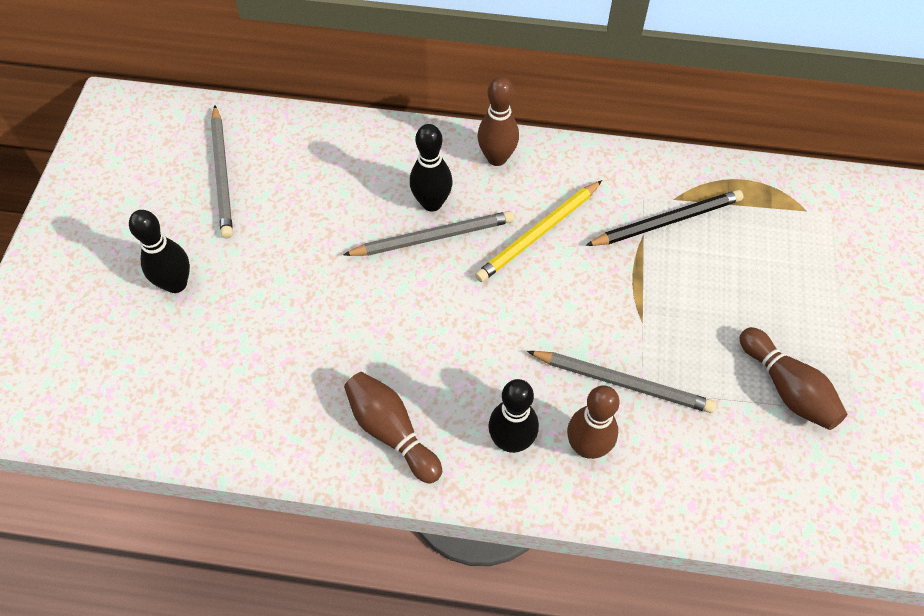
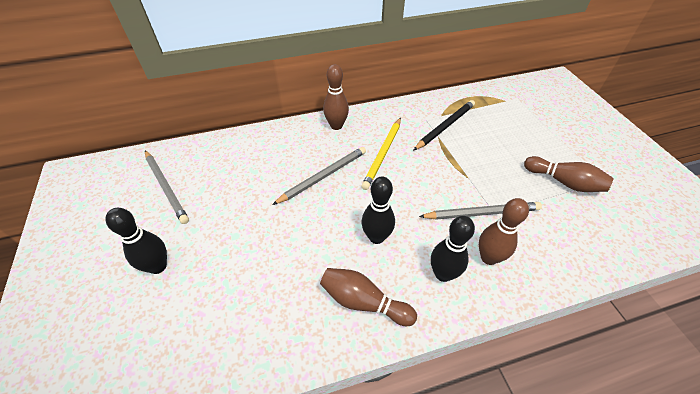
camera: 25 degrees left, 10 degrees down
black bowling pin [410,124,453,212] -> black bowling pin moved to [361,177,395,244]

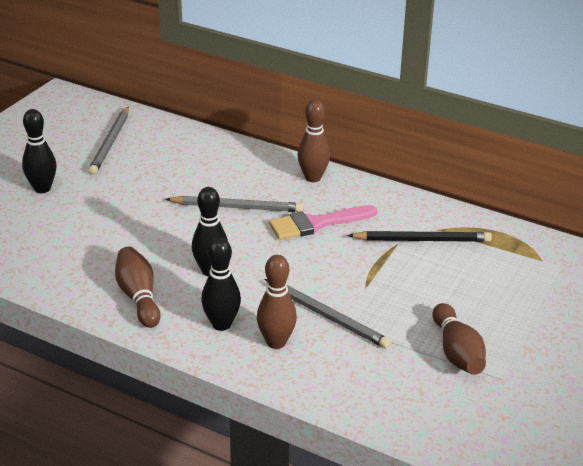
camera: 45 degrees right, 15 degrees down
yellow pencil [361,118,401,190] -> pink brush [269,205,377,240]

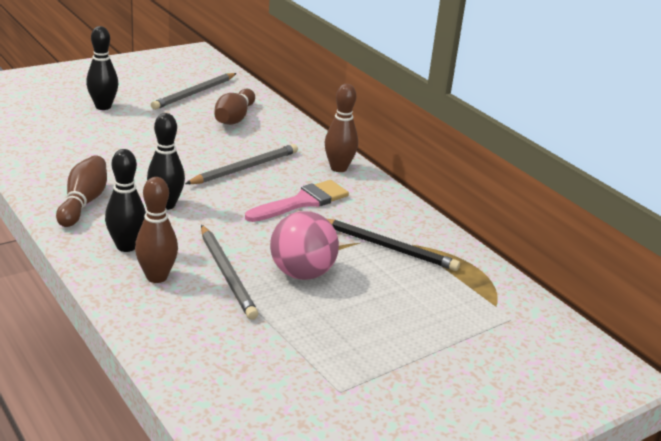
camera: 25 degrees right, 5 degrees down
grey pencil [166,196,303,212] -> grey pencil turned 75 degrees counterclockwise [185,144,298,184]
pink brush [269,205,377,240] -> pink brush turned 135 degrees clockwise [245,180,349,222]
brown bowling pin [433,303,486,375] -> brown bowling pin moved to [214,89,255,125]
none -> pink ball [270,211,339,280]

